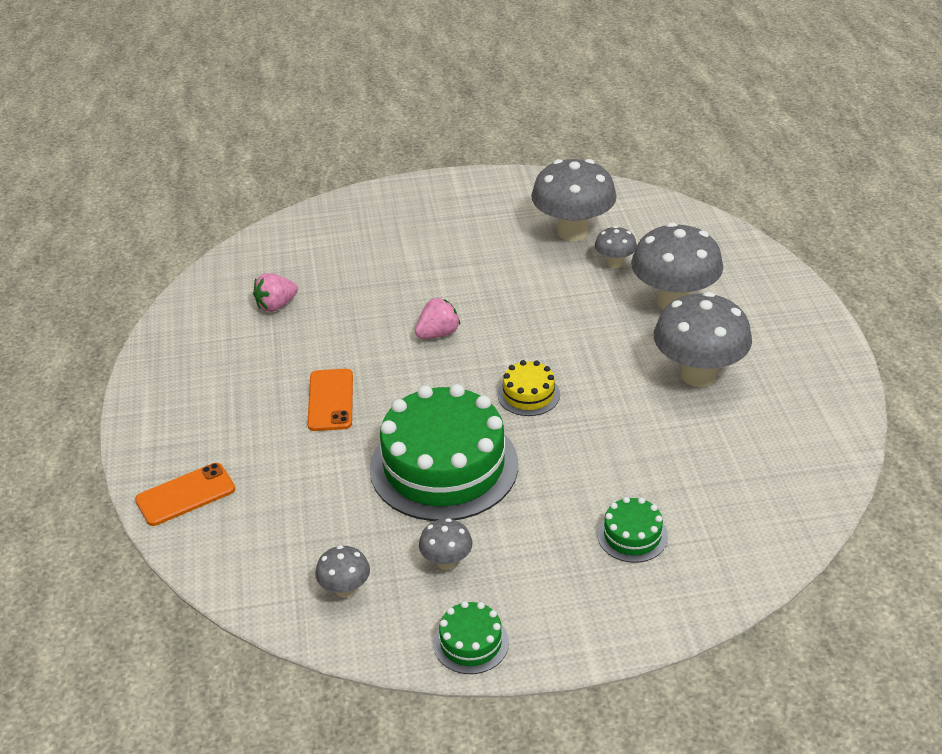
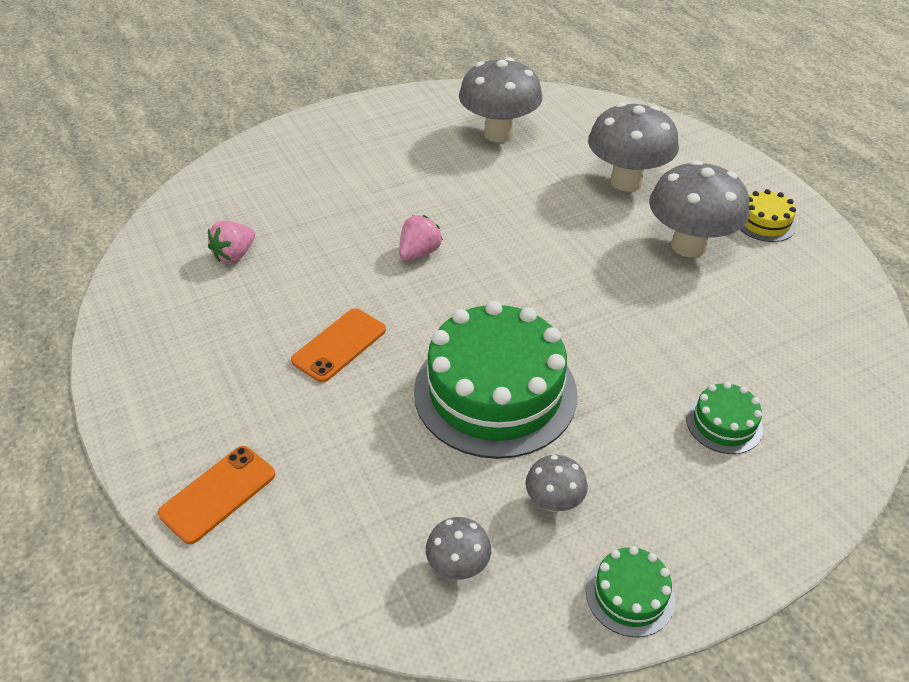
camera: 20 degrees left, 5 degrees up
orange phone [307,369,353,431] -> orange phone turned 60 degrees clockwise [291,308,386,383]
yellow cake [498,360,560,416] -> yellow cake moved to [740,189,796,242]
grey mushroom [595,226,637,268] -> none

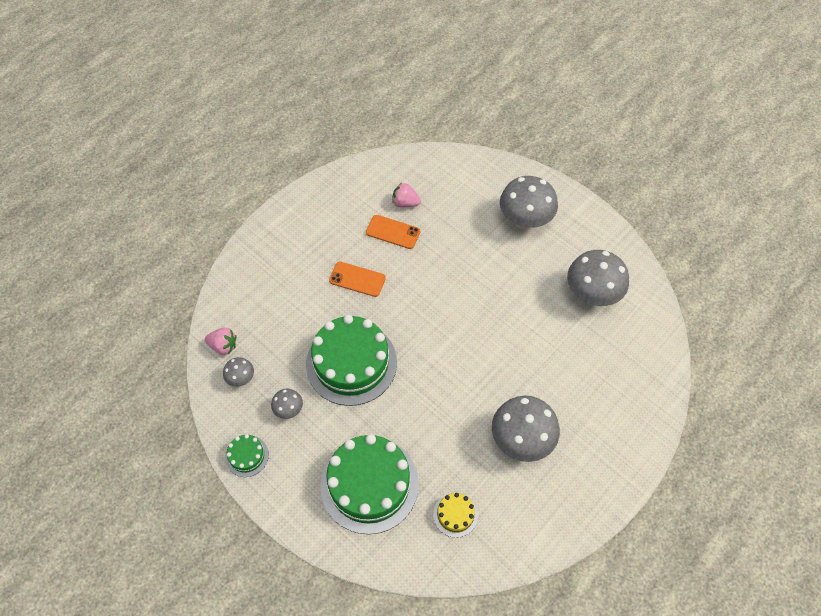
camera: 70 degrees right, 15 degrees up
orange phone [158,446,275,544] -> orange phone moved to [366,215,420,249]
pink strawberry [399,215,443,261] -> pink strawberry moved to [205,328,236,355]
grey mushroom [588,102,679,192] -> grey mushroom moved to [500,176,558,230]
green cake [686,382,763,454] -> green cake [320,434,419,534], size x2.24
yellow cake [740,189,796,242] -> yellow cake moved to [433,493,478,538]

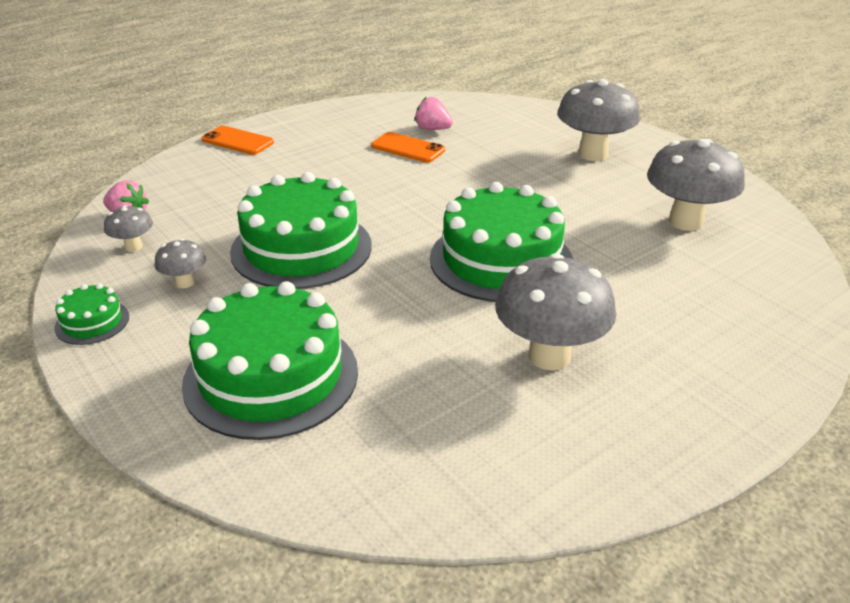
camera: 10 degrees right, 25 degrees down
orange phone [329,262,386,297] -> orange phone moved to [202,126,274,155]
yellow cake [433,493,478,538] -> none
none -> green cake [430,182,573,302]

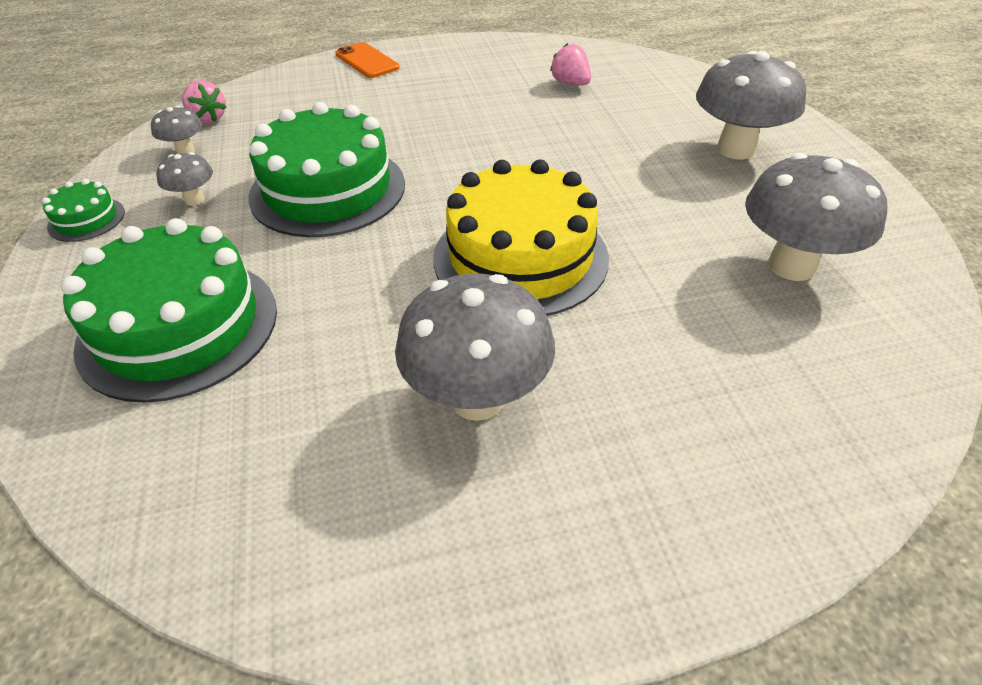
camera: 25 degrees right, 10 degrees up
orange phone [371,132,445,163] -> none
green cake [430,182,573,302] -> yellow cake [434,160,609,316]

